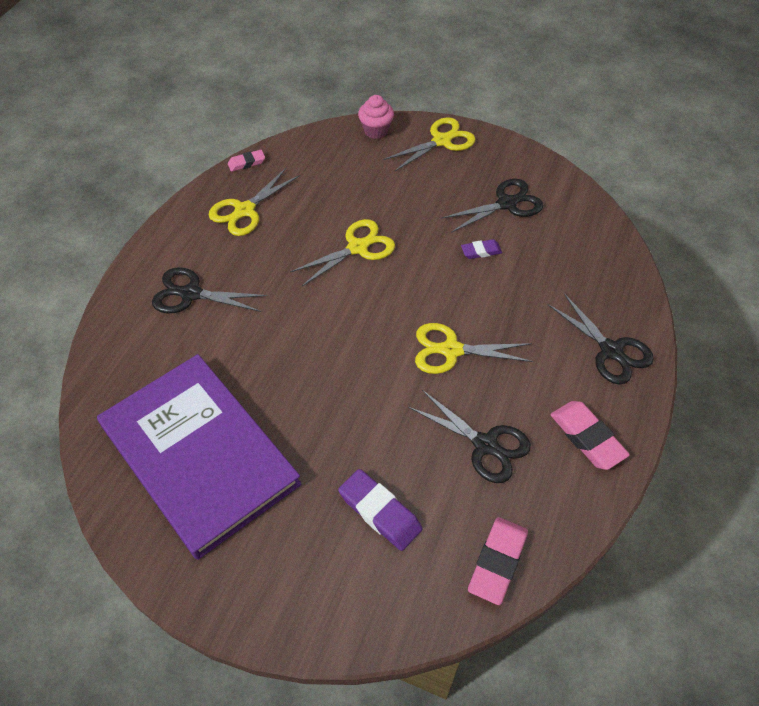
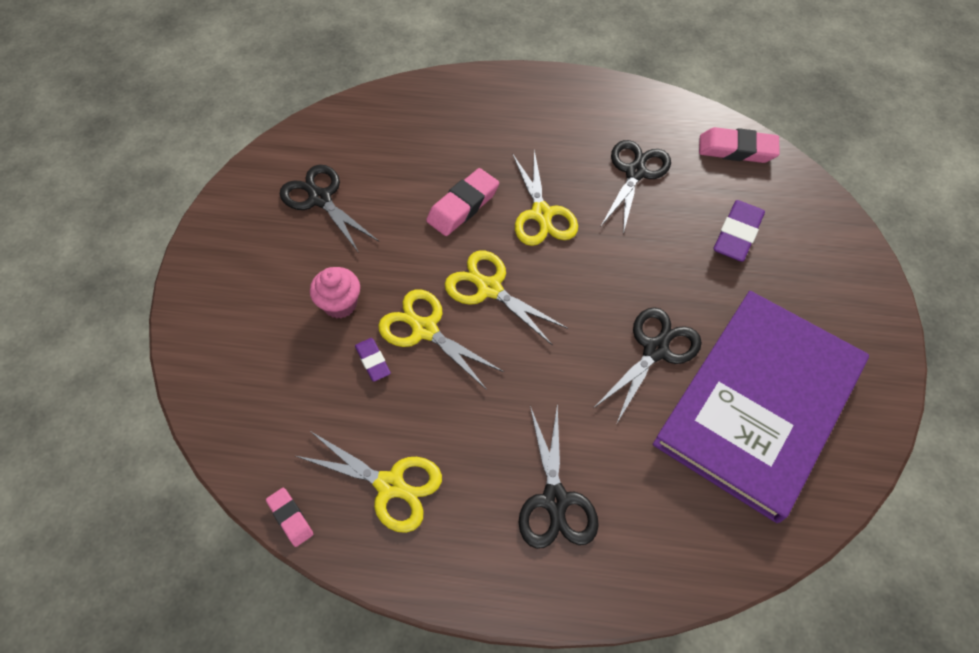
camera: 105 degrees left, 5 degrees up
pink cupcake [358,95,394,139] -> pink cupcake moved to [310,267,360,318]
yellow scissors [383,117,476,172] -> yellow scissors moved to [445,251,568,346]
purple eraser [461,239,502,259] -> purple eraser moved to [355,338,391,382]
black scissors [548,293,654,385] -> black scissors moved to [594,307,702,423]
pink eraser [551,401,630,470] -> pink eraser moved to [426,168,499,236]

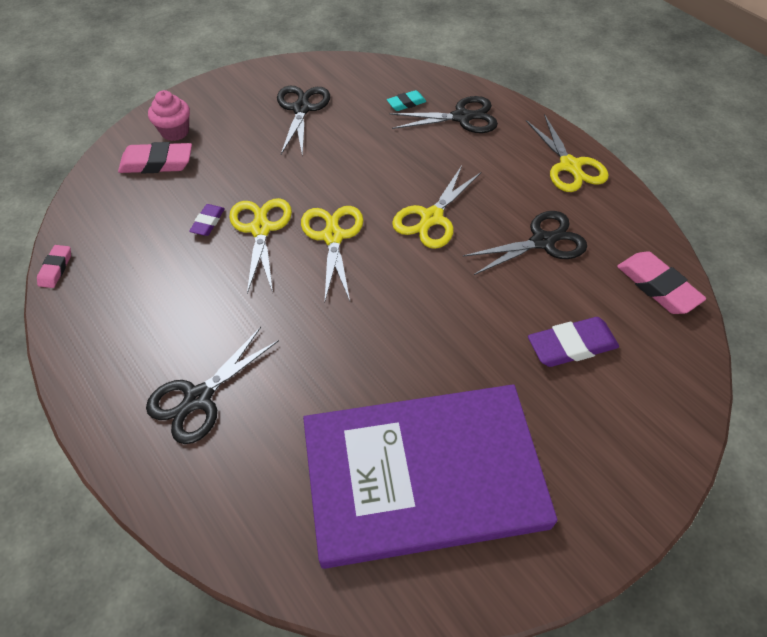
camera: 45 degrees right, 5 degrees down
yellow scissors [296,431,442,533] -> yellow scissors moved to [526,114,609,192]
pink cupcake [310,267,360,318] -> pink cupcake moved to [148,90,190,141]
pink eraser [426,168,499,236] -> pink eraser moved to [118,142,192,173]
black scissors [594,307,702,423] -> black scissors moved to [390,96,498,133]
none -> turquoise eraser [387,90,426,111]

